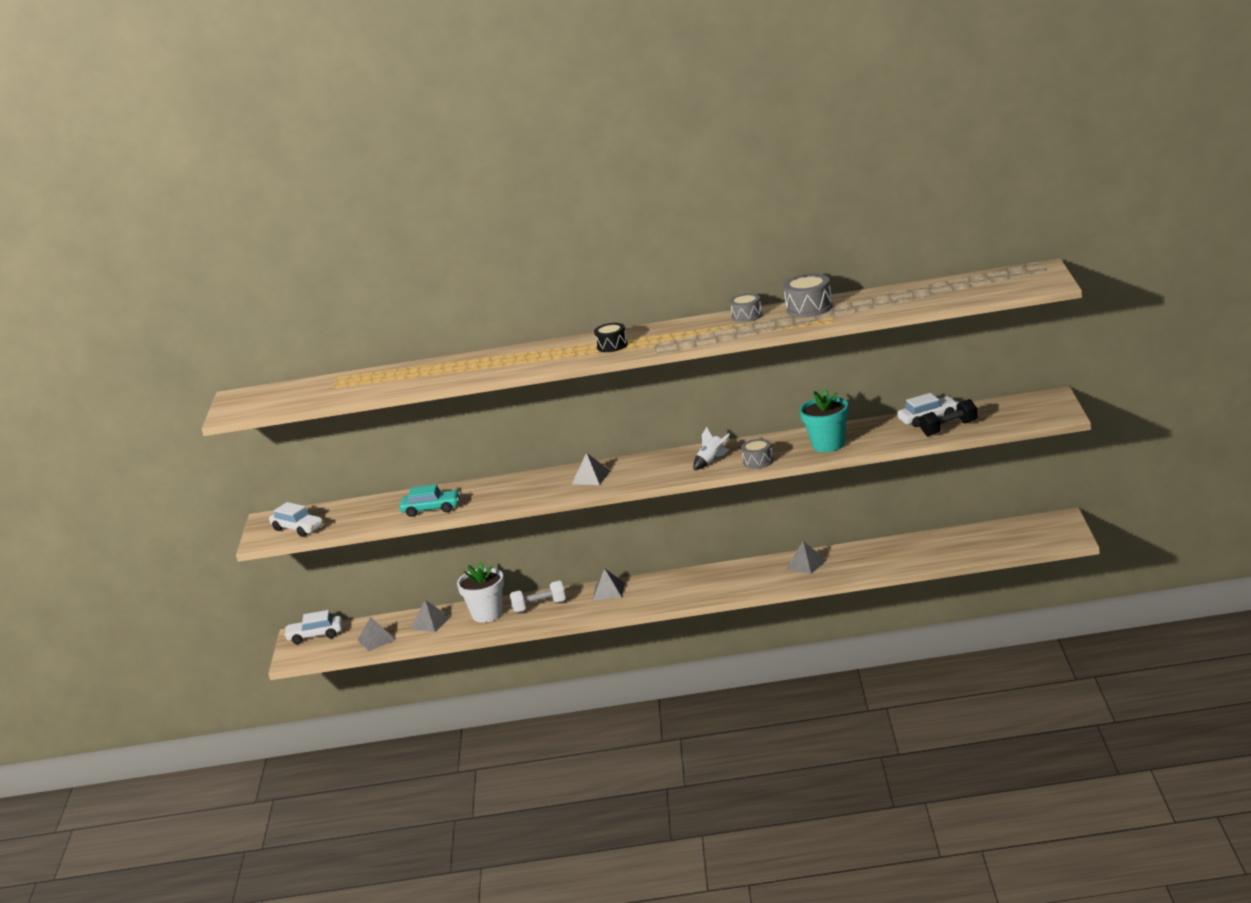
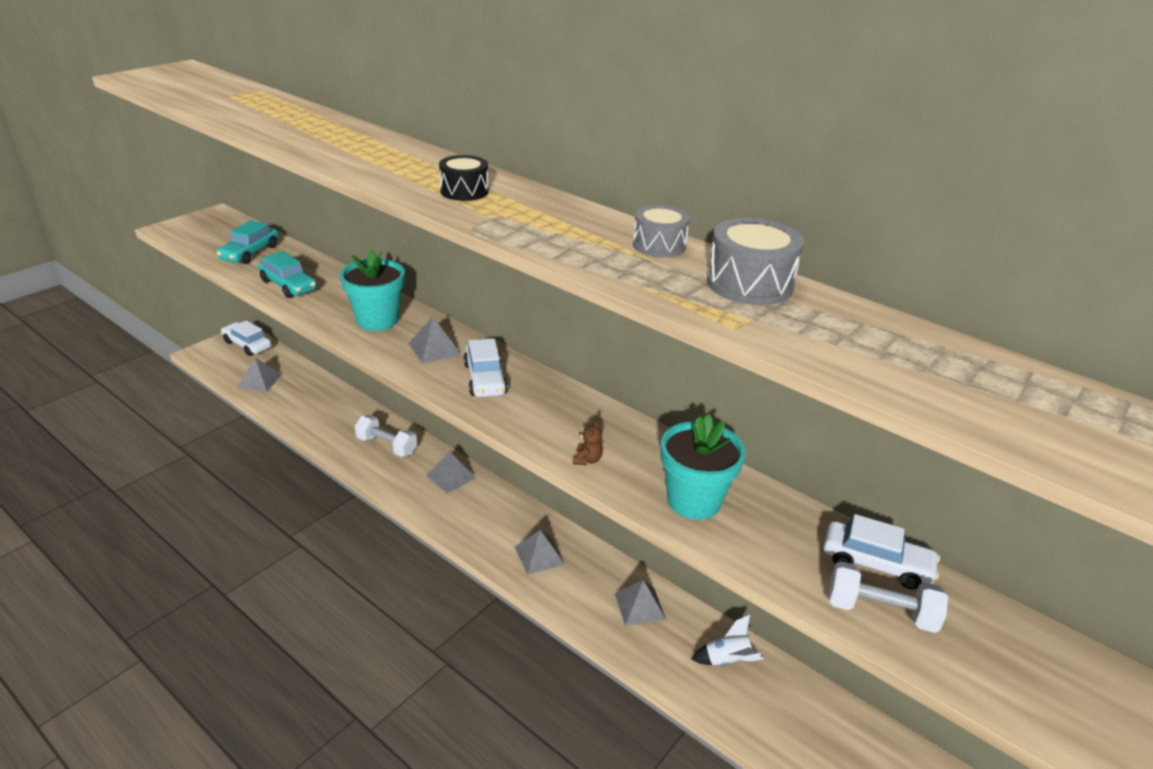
camera: 35 degrees right, 10 degrees up
white car [269,502,323,537] -> white car moved to [464,338,508,397]
grey pyramid [411,600,450,632] -> grey pyramid moved to [515,530,565,575]
white flower pot [457,561,504,623] -> none
white rocket [693,427,730,470] -> white rocket moved to [692,615,764,666]
grey drum [741,439,774,469] -> brown teddy bear [573,421,603,465]
black dumbbell [919,399,978,436] -> white dumbbell [828,561,948,633]
none -> turquoise car [216,220,279,264]
none -> turquoise flower pot [340,249,405,331]

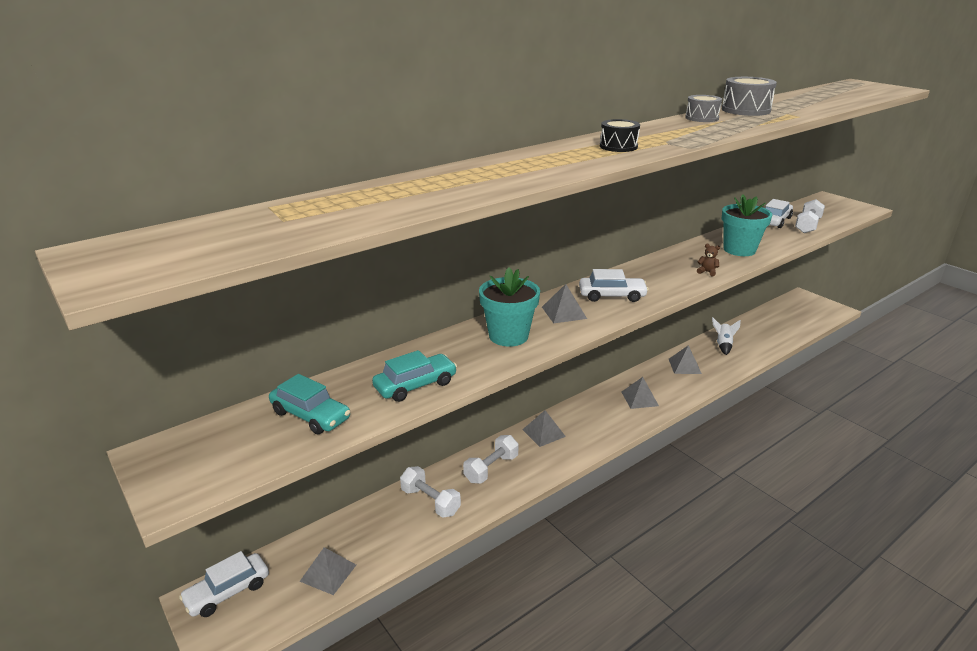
camera: 75 degrees left, 5 degrees down
none -> white dumbbell [400,466,461,518]

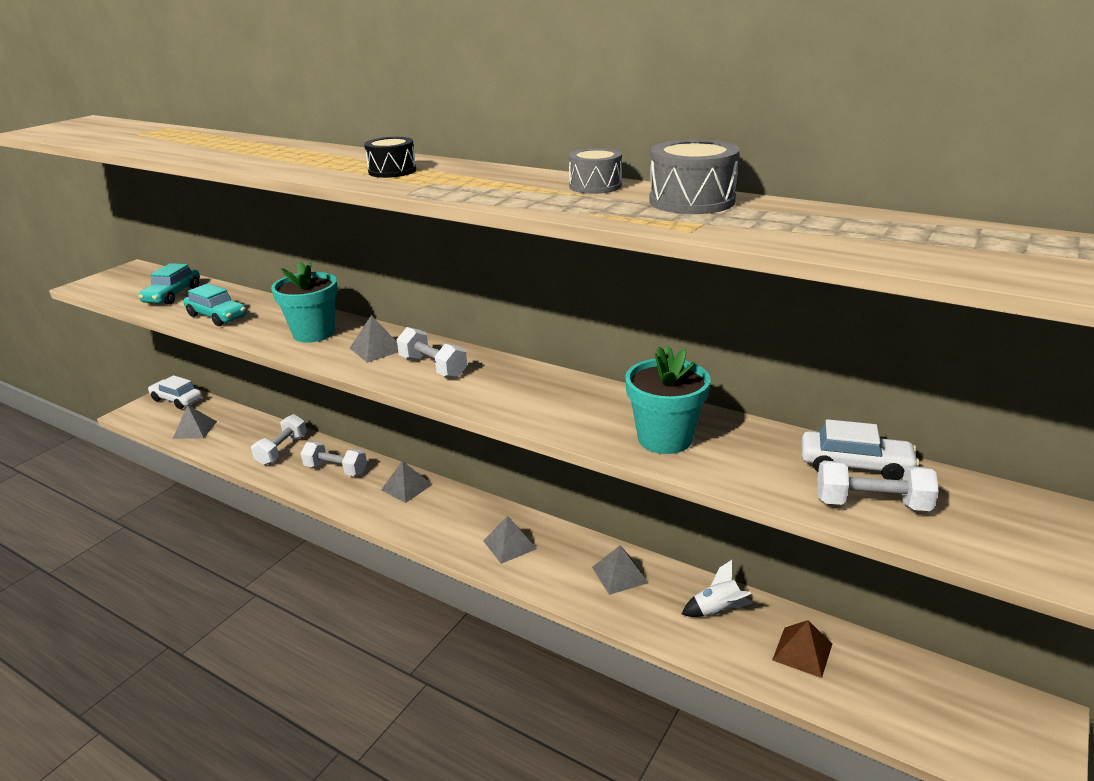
camera: 70 degrees right, 0 degrees up
white car [579,269,649,302] -> white dumbbell [397,327,467,378]
brown teddy bear [697,244,720,276] -> none
none -> brown pyramid [772,620,832,678]

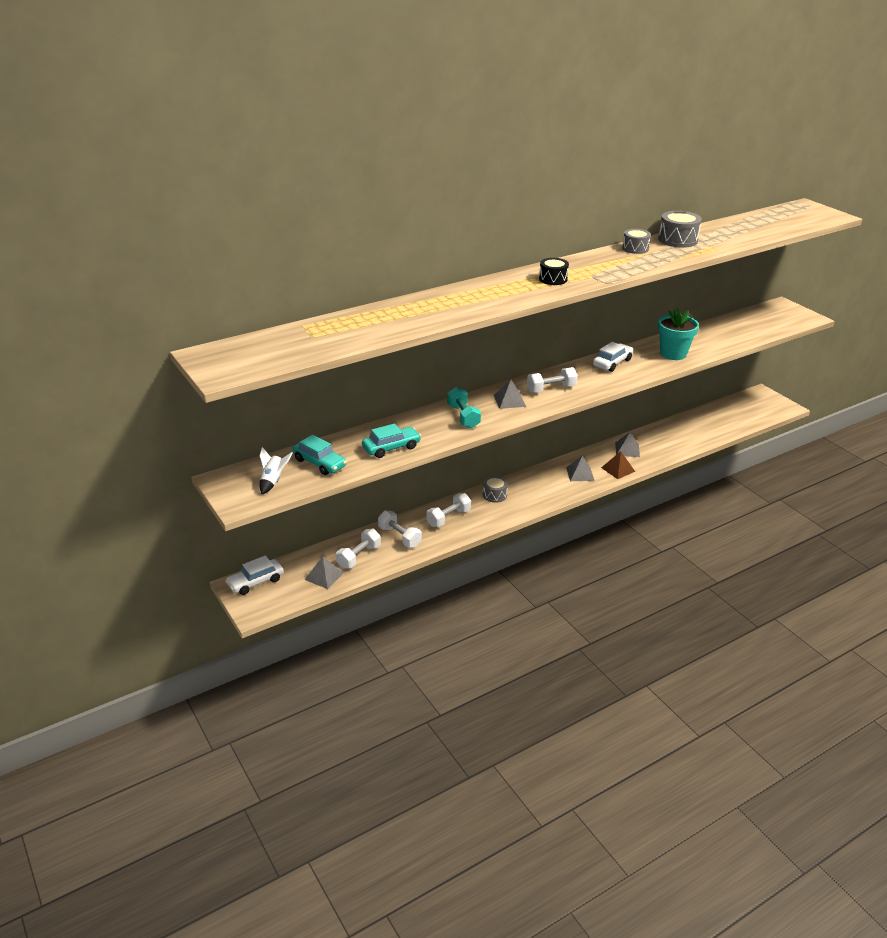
camera: 65 degrees left, 5 degrees up
turquoise flower pot [271,261,338,343] -> turquoise dumbbell [447,387,481,428]
grey pyramid [381,460,432,503] -> grey drum [483,476,508,503]
white rocket [682,560,753,617] -> white rocket moved to [259,447,293,494]
brown pyramid [772,620,832,678] -> brown pyramid moved to [601,451,635,479]
white car [801,419,920,480] -> white car moved to [593,342,633,372]
white dumbbell [817,461,939,511] -> white dumbbell moved to [336,529,381,569]

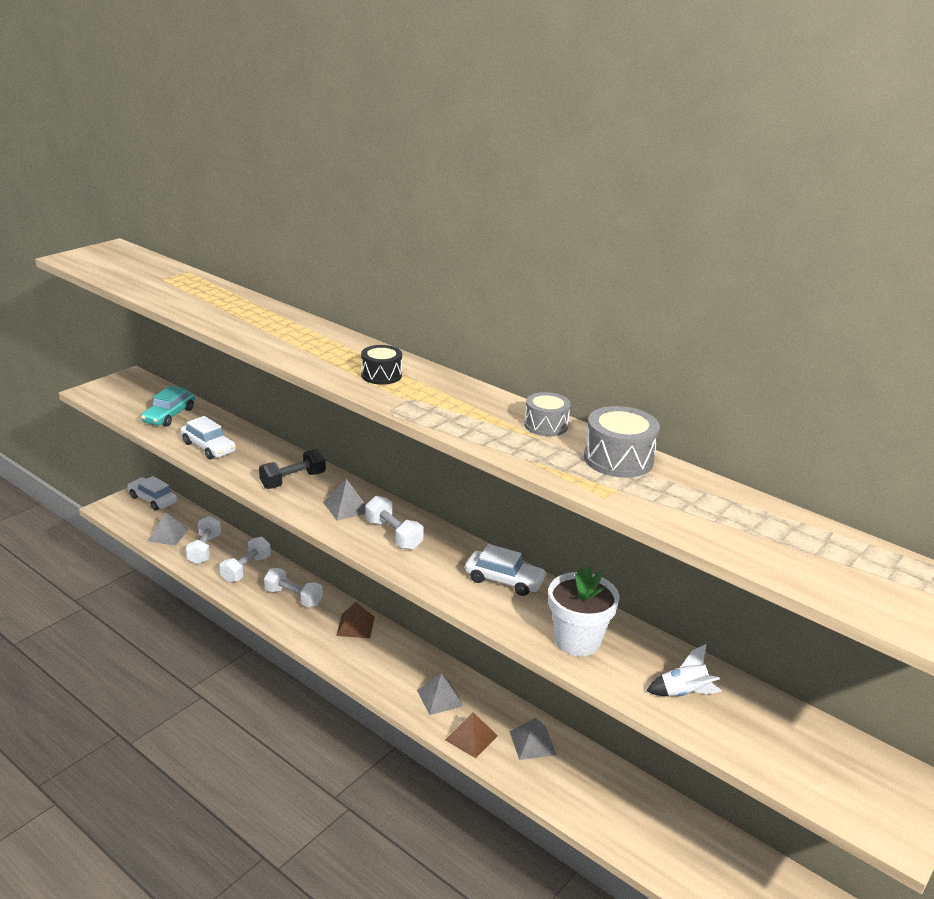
camera: 70 degrees right, 5 degrees down
white rocket [259,447,293,494] -> white rocket moved to [646,644,722,696]
white dumbbell [336,529,381,569] -> white dumbbell turned 75 degrees clockwise [186,516,221,564]
turquoise car [362,423,421,458] -> white car [181,416,236,460]
turquoise dumbbell [447,387,481,428] -> black dumbbell [259,449,326,489]
grey drum [483,476,508,503] -> brown pyramid [336,602,374,638]
turquoise flower pot [658,308,699,360] -> white flower pot [548,566,619,656]

